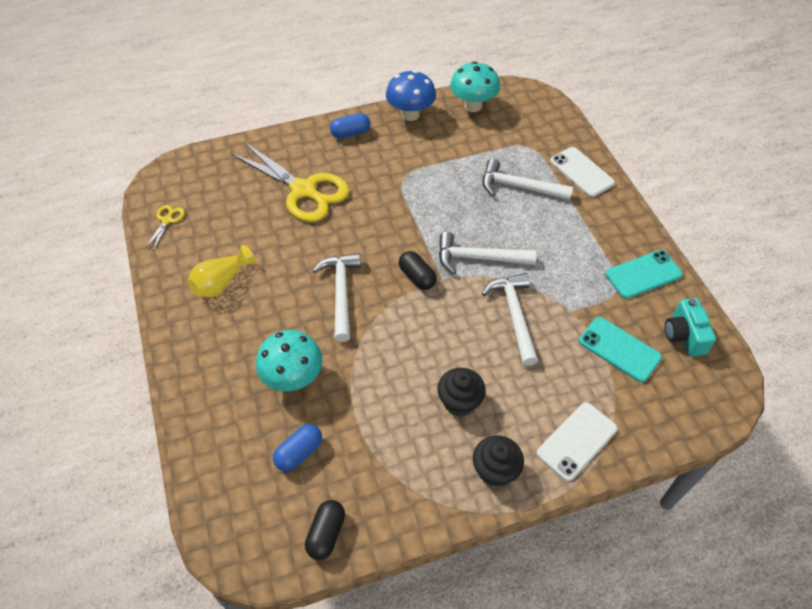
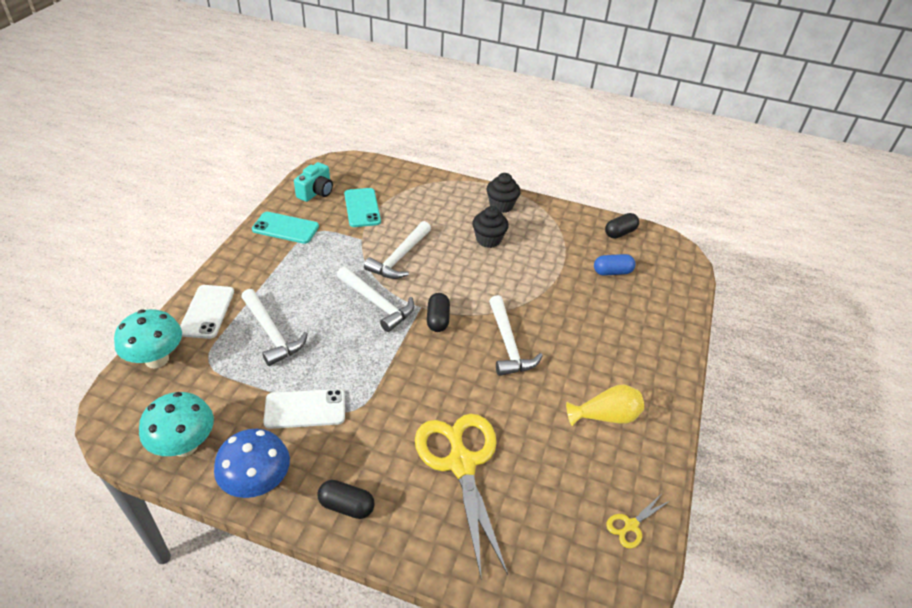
camera: 145 degrees left, 10 degrees down
turquoise mushroom [256,330,323,391] -> turquoise mushroom moved to [114,309,182,369]
white hammer [312,253,361,342] -> white hammer turned 45 degrees counterclockwise [489,295,543,376]
blue capsule [330,113,370,138] -> black capsule [318,480,375,519]
white phone [537,402,618,481] -> white phone moved to [263,389,345,429]

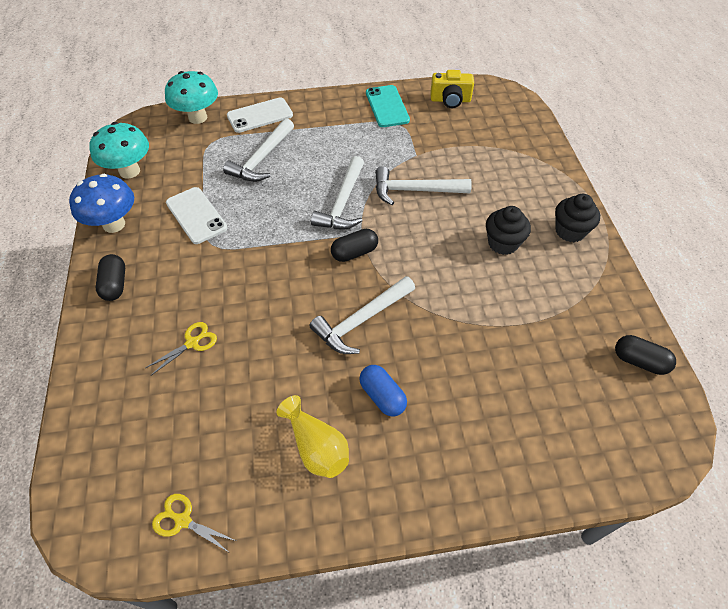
camera: 65 degrees right, 10 degrees up
turquoise camera [294,162,333,202] -> yellow camera [430,70,474,108]
turquoise phone [344,188,381,227] -> none
yellow scissors [415,414,508,577] -> yellow scissors [145,322,217,375], size x0.42
blue capsule [594,254,636,276] -> blue capsule moved to [359,365,407,417]

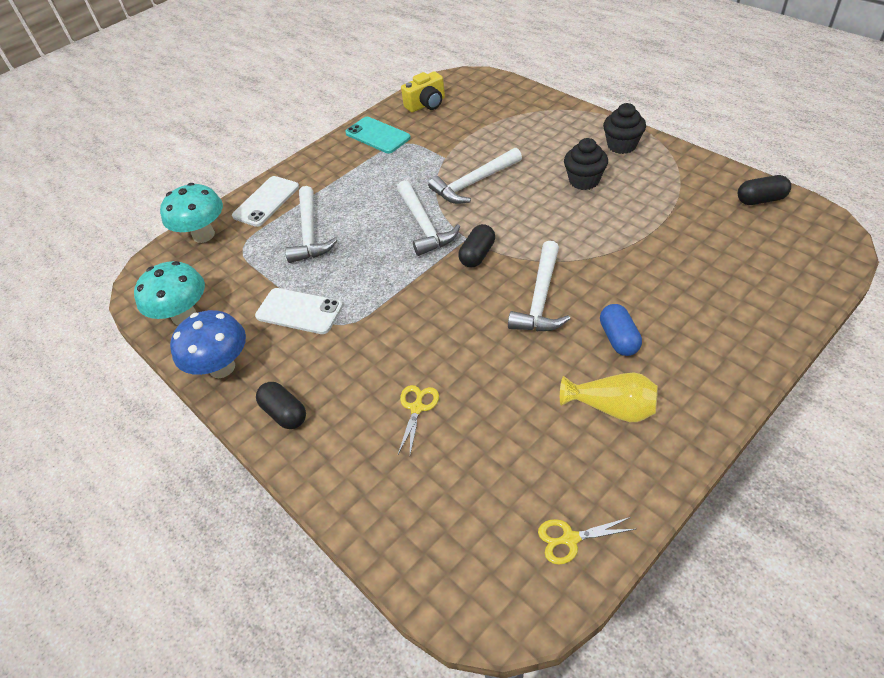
camera: 30 degrees left, 5 degrees down
blue capsule [359,365,407,417] -> blue capsule turned 60 degrees clockwise [600,304,642,356]

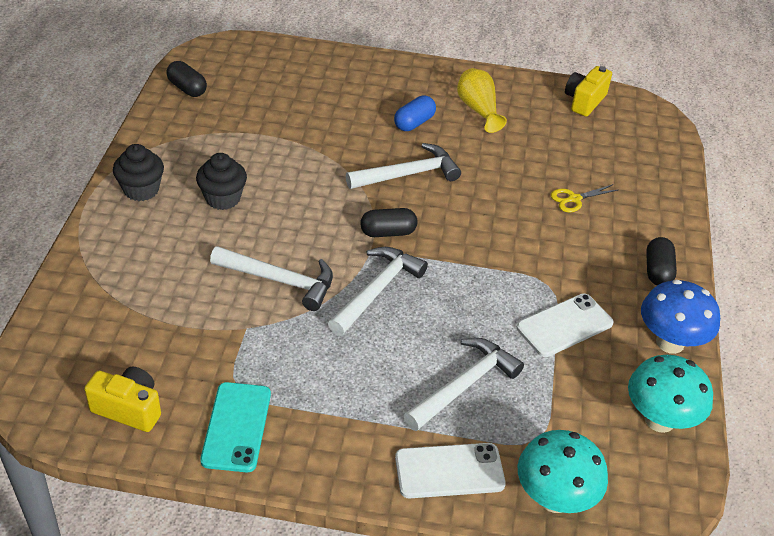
camera: 135 degrees left, 5 degrees down
white phone [255,288,343,334] -> white phone turned 75 degrees clockwise [516,294,614,357]
yellow scissors [538,517,636,564] -> yellow camera [565,66,612,117]

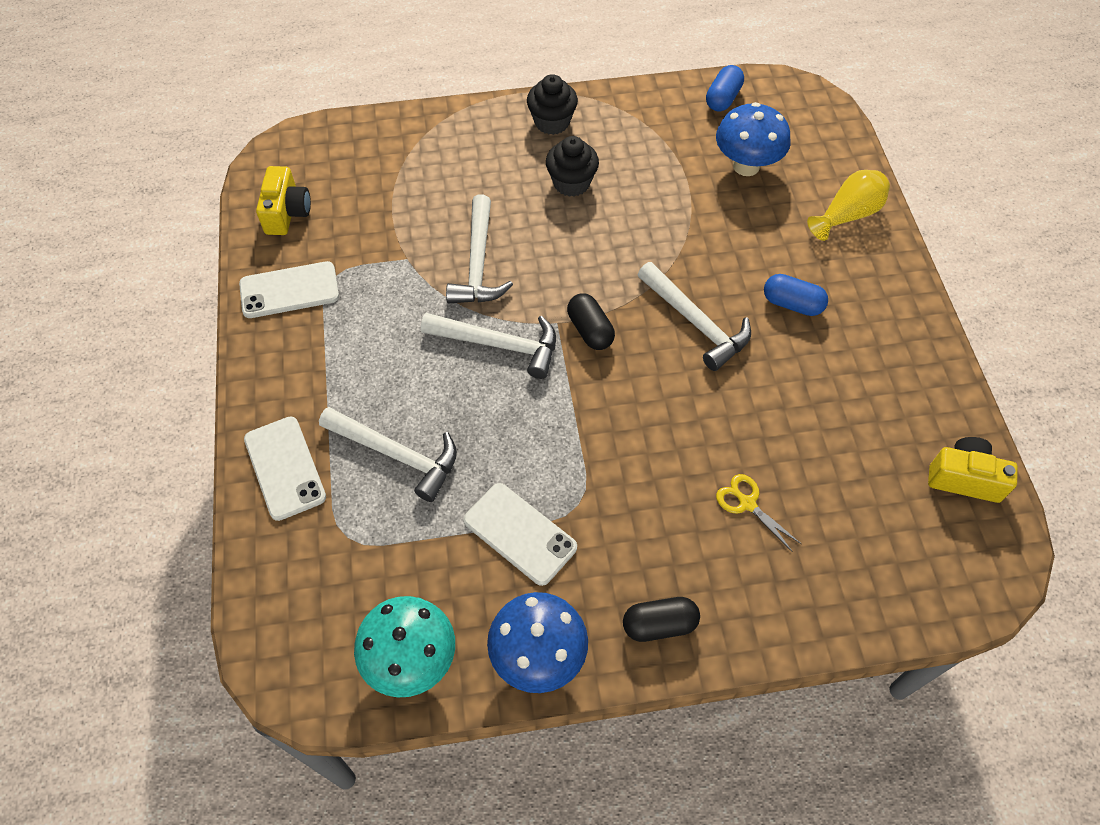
camera: 75 degrees right, 15 degrees up
black capsule [166,61,207,97] -> blue capsule [706,65,744,112]
turquoise phone [200,382,271,472] -> white phone [239,261,339,318]
yellow vase [457,68,507,133] -> yellow vase moved to [807,170,890,241]
turquoise mushroom [518,430,608,513] -> none
none -> blue mushroom [716,102,790,176]

